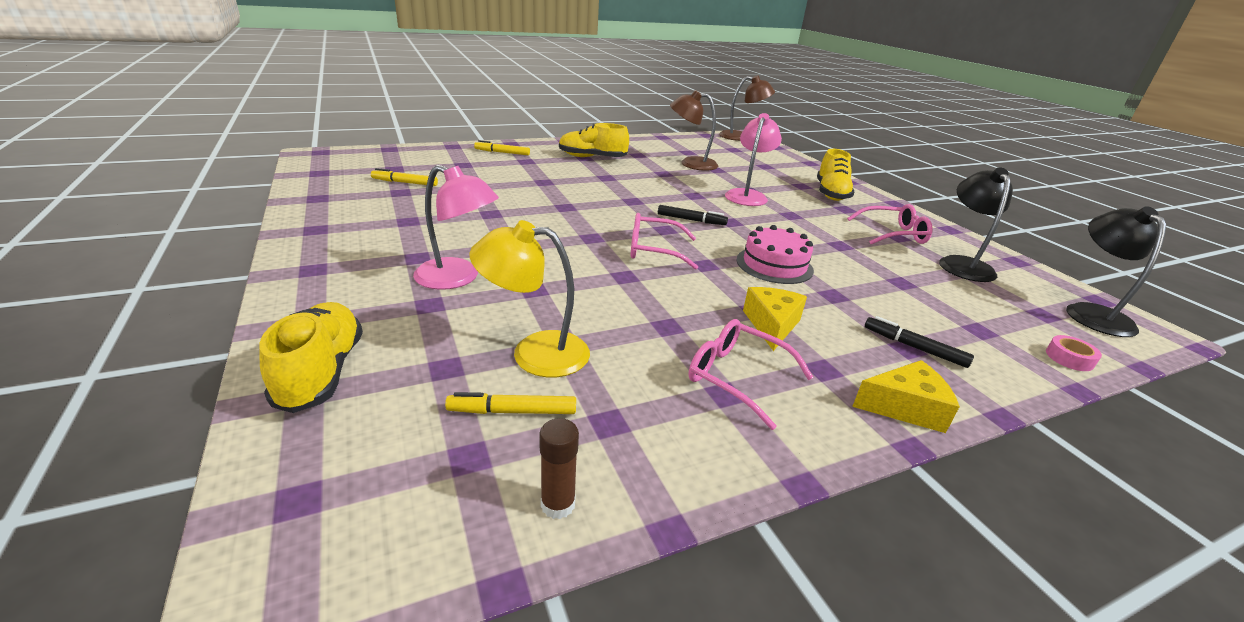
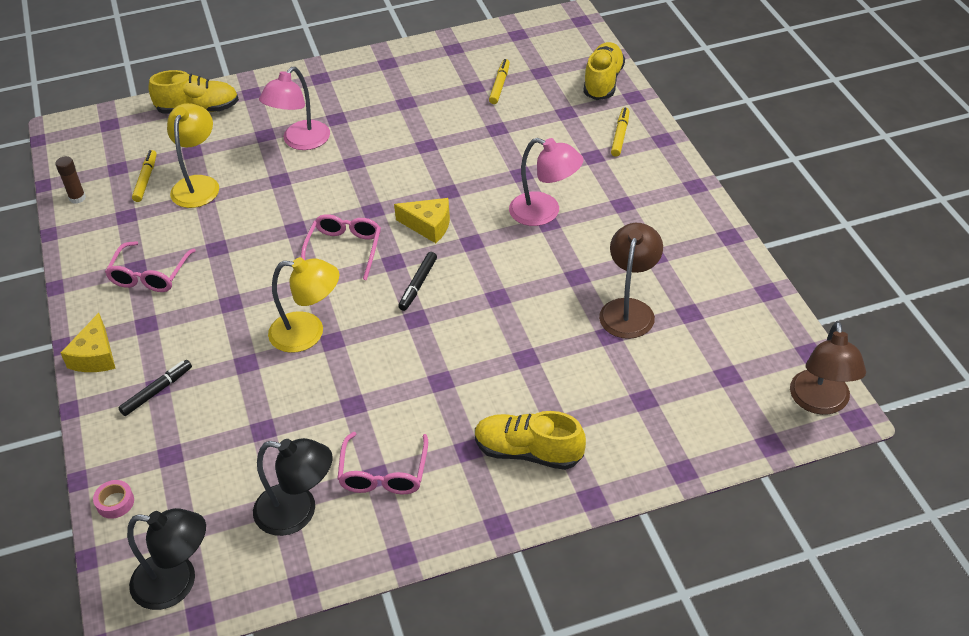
camera: 100 degrees right, 15 degrees up
yellow shoe [559,123,629,157] -> yellow shoe moved to [584,42,625,100]
pink glasses [688,319,814,430] -> pink glasses turned 150 degrees clockwise [105,241,196,292]
pink lamp [725,113,782,206] -> pink lamp moved to [509,138,584,226]
pink cake [736,225,814,284] -> yellow lamp [268,257,339,353]
yellow cheese [743,287,807,351] -> yellow cheese moved to [394,198,450,243]

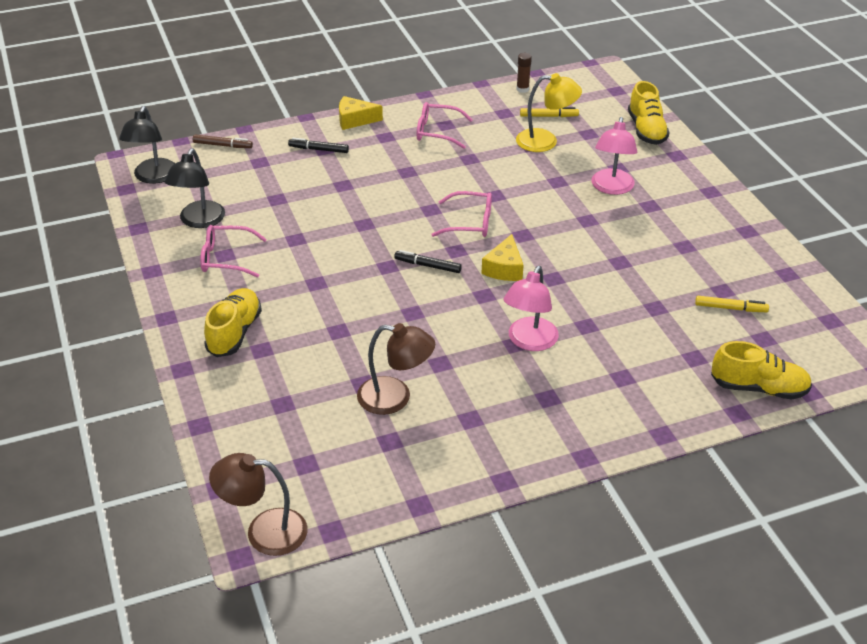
camera: 85 degrees right, 5 degrees down
pink tape [93,480,134,519] -> brown marker [193,135,253,148]
black marker [119,360,192,416] -> black marker turned 150 degrees clockwise [288,138,349,153]
pink lamp [259,67,330,150] -> pink lamp turned 105 degrees counterclockwise [592,117,637,195]
yellow lamp [268,257,339,353] -> none
yellow marker [611,108,630,157] -> none

